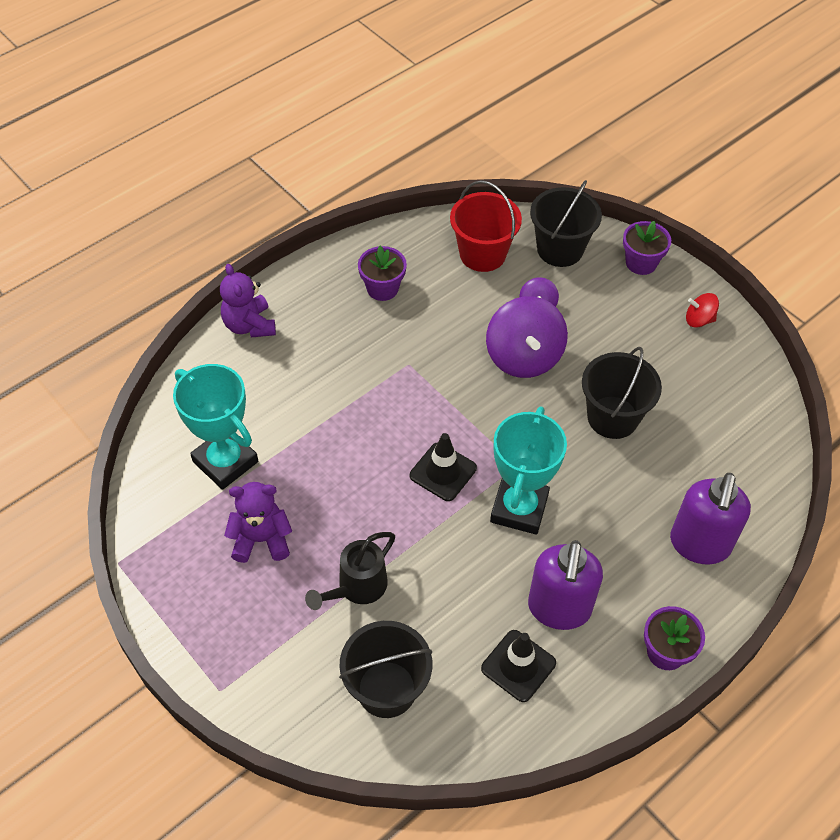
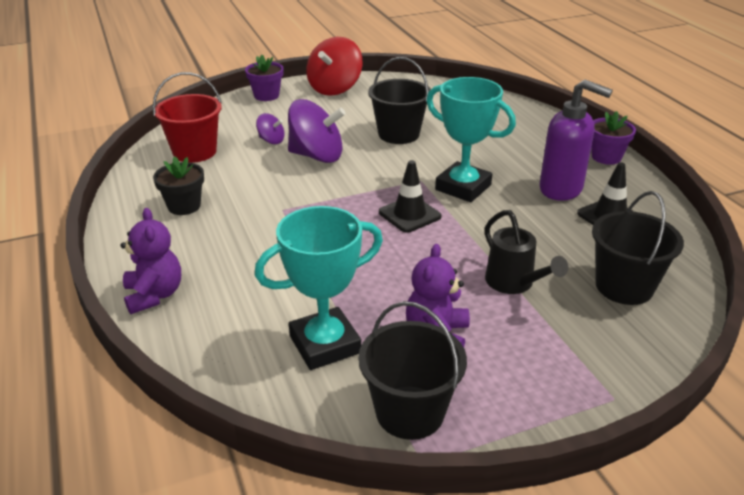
camera: 70 degrees left, 20 degrees down
purple teddy bear [220,264,276,337] -> purple teddy bear turned 105 degrees counterclockwise [120,208,181,314]
purple flower pot [358,246,407,301] -> black flower pot [153,156,204,215]
black bucket [530,180,602,267] -> black bucket moved to [358,301,467,440]
purple soap dispenser [670,473,751,564] -> none
red spinning top [686,293,719,328] -> red spinning top [306,37,362,96], size x2.03

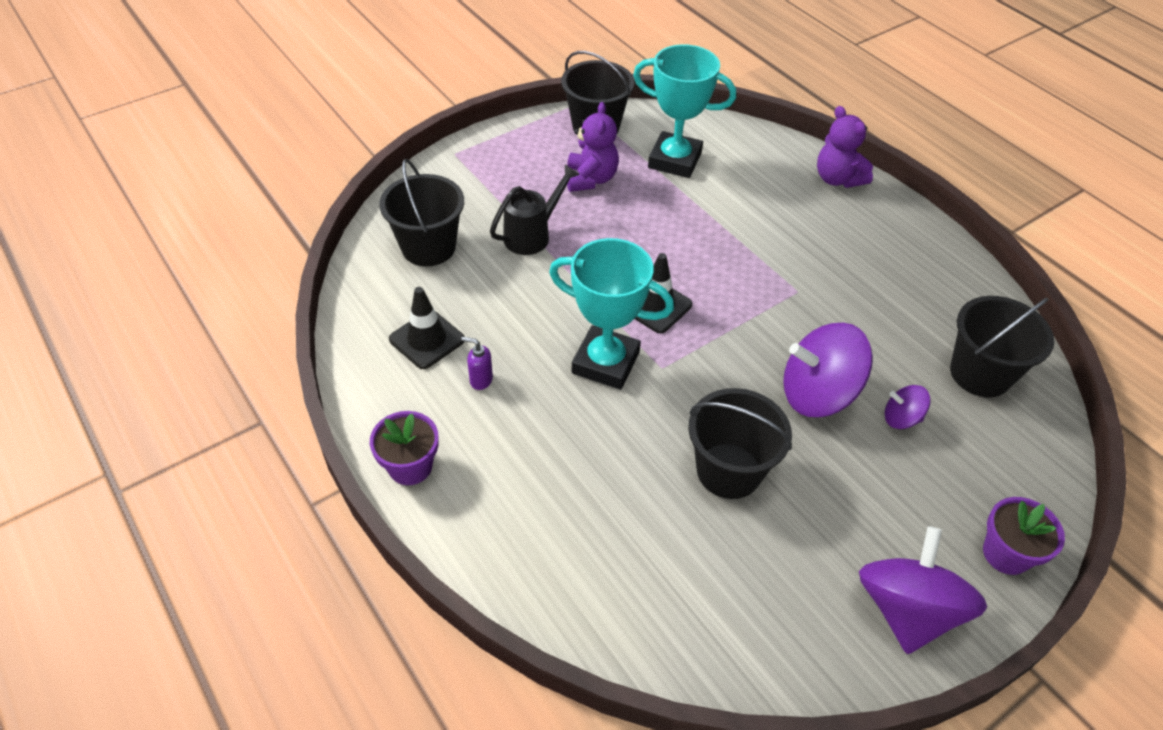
camera: 165 degrees right, 15 degrees up
red bucket [153,72,222,163] -> black bucket [950,296,1054,397]
black flower pot [153,156,204,215] -> none
turquoise trophy [255,206,383,370] -> turquoise trophy turned 60 degrees clockwise [633,44,736,178]
red spinning top [306,37,362,96] -> purple spinning top [859,526,987,654]
black watering can [485,210,568,294] -> black watering can turned 90 degrees clockwise [490,164,580,255]
purple soap dispenser [539,79,613,201] -> purple soap dispenser [461,337,493,390], size x0.41

